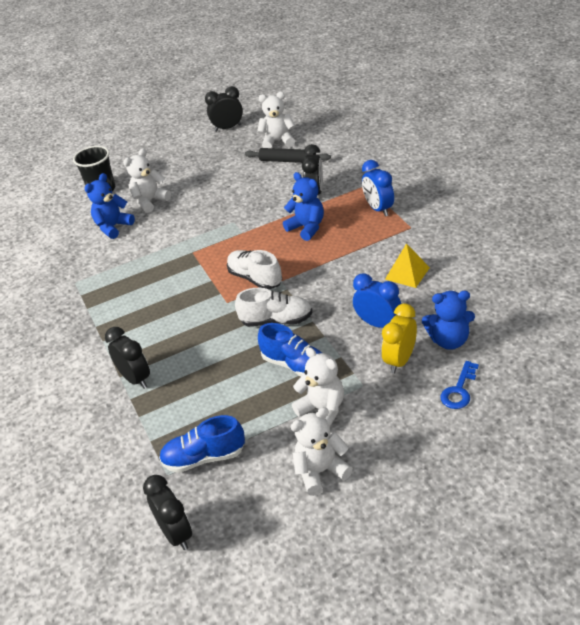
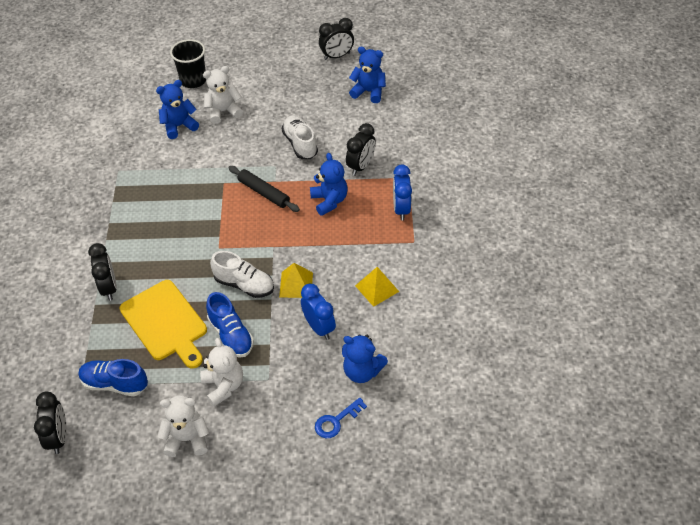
camera: 20 degrees right, 10 degrees up
black clock [205,86,243,132] -> black clock turned 150 degrees clockwise [319,18,354,60]
white shoe [227,250,282,290] -> white shoe moved to [282,115,318,159]
black rolling pin [245,148,331,163] -> black rolling pin moved to [229,166,300,212]
white teddy bear [257,92,296,148] -> blue teddy bear [349,47,386,103]
yellow clock [382,303,417,374] -> none
none -> yellow cutting board [119,280,207,368]
none -> yellow pyramid [279,263,313,298]

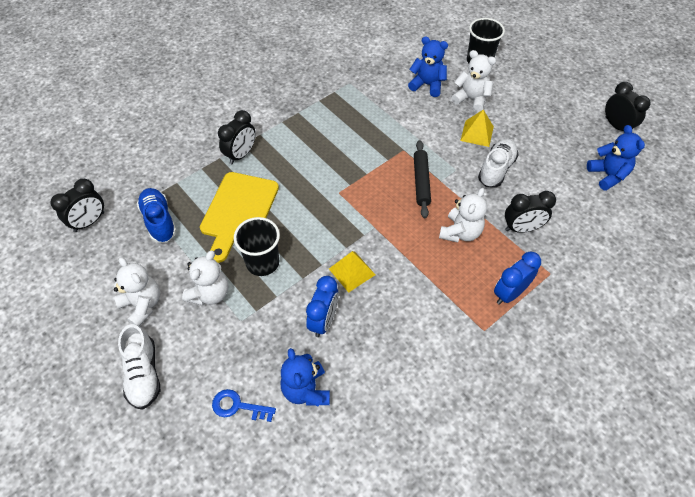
camera: 50 degrees right, 5 degrees up
blue shoe [206,292,254,358] -> black cup [234,217,280,276]
white shoe [210,251,274,298] -> white shoe moved to [118,324,160,410]
blue teddy bear [310,153,348,216] -> white teddy bear [439,188,487,242]
black clock [319,18,354,60] -> black clock turned 150 degrees counterclockwise [605,82,651,131]
yellow pyramid [355,267,399,307] -> yellow pyramid moved to [460,109,494,147]

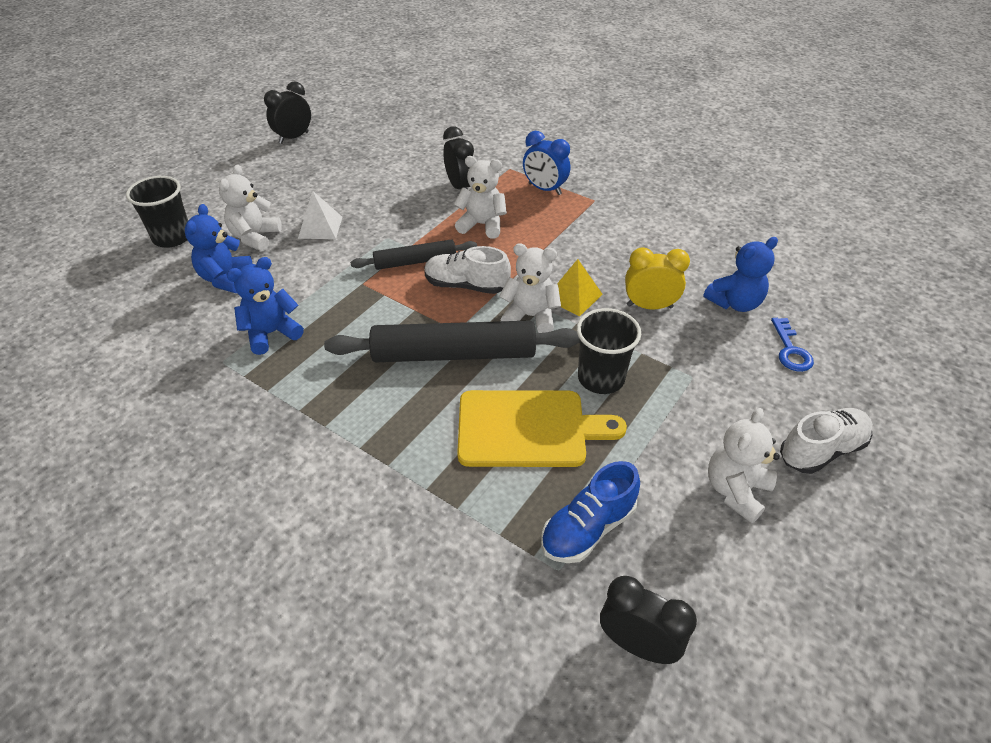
camera: 105 degrees left, 10 degrees down
white teddy bear [182,250,228,305] -> white teddy bear moved to [499,243,561,333]
black clock [218,110,256,164] -> none
blue clock [306,276,339,337] -> yellow clock [625,247,690,309]
yellow pyramid [460,109,494,147] -> white pyramid [298,190,342,239]
white shoe [478,139,519,187] -> white shoe moved to [424,246,511,294]
blue teddy bear [587,125,645,191] -> blue teddy bear moved to [227,257,304,355]
none -> black rolling pin [324,320,579,362]

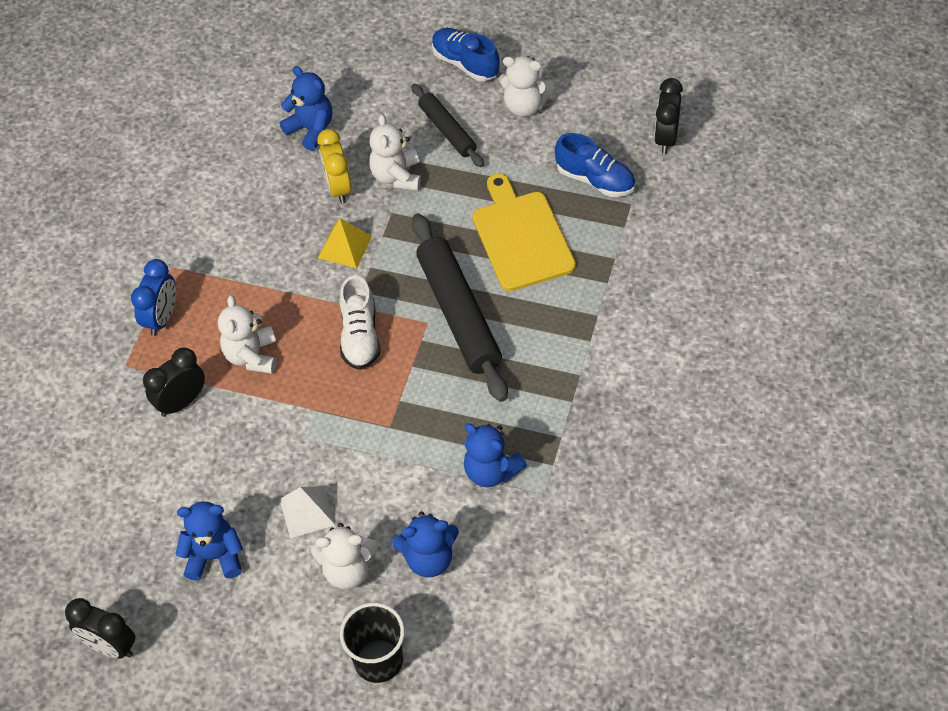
camera: 105 degrees left, 10 degrees up
black rolling pin [350,239,477,270] -> black rolling pin moved to [411,83,484,167]
white teddy bear [499,243,561,333] -> white teddy bear moved to [369,114,421,191]
black cup [577,308,641,394] -> none
blue key [771,318,814,372] -> none
white shoe [780,408,873,474] -> blue shoe [432,28,500,81]
none -> blue teddy bear [175,501,243,581]

